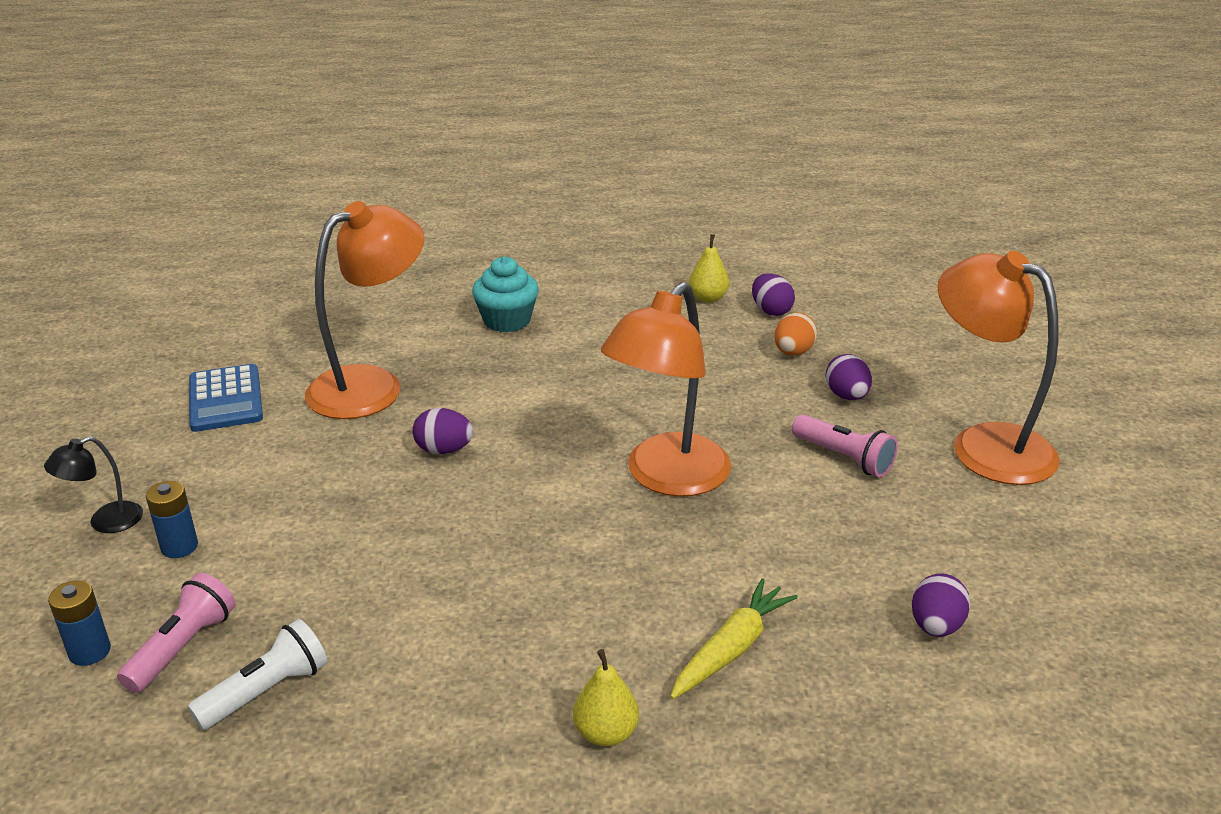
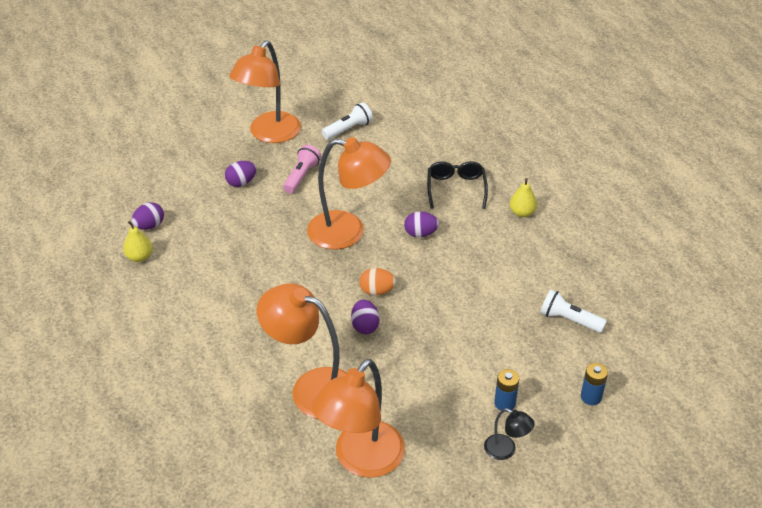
camera: 110 degrees left, 10 degrees up
pink flashlight [117,573,236,693] -> none
blue calculator [189,364,263,432] -> orange lamp [311,359,405,478]
turquoise cupcake [472,257,539,332] -> none
yellow carrot [670,578,798,699] -> black glasses [427,161,488,209]
orange egg [775,313,817,356] -> orange egg moved to [359,268,396,295]
purple egg [912,573,970,637] -> purple egg moved to [404,212,439,237]
none -> white flashlight [322,102,373,140]

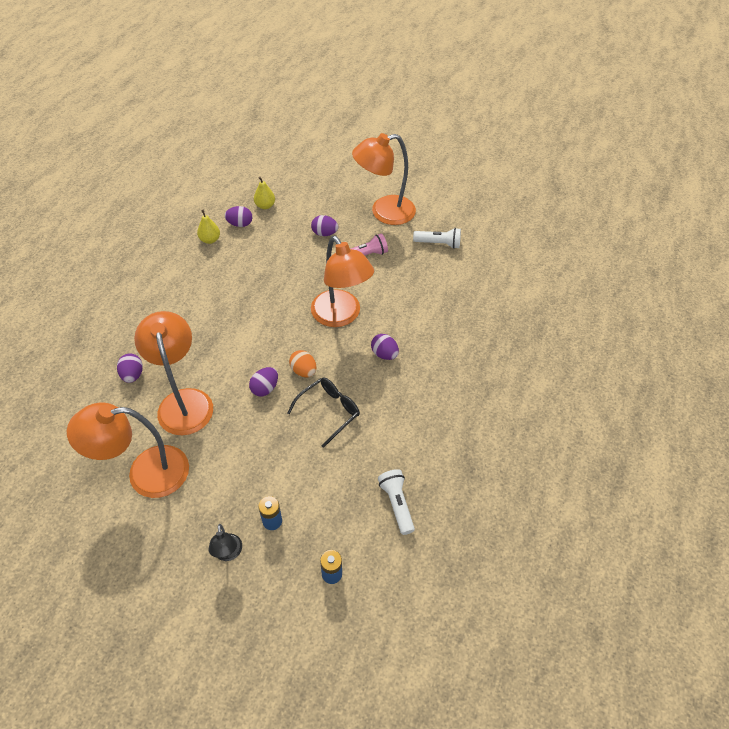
camera: 45 degrees right, 10 degrees up
black glasses [427,161,488,209] -> black glasses moved to [287,377,360,448]
yellow pear [510,178,537,217] -> yellow pear moved to [254,177,275,209]
none -> purple egg [117,353,143,383]

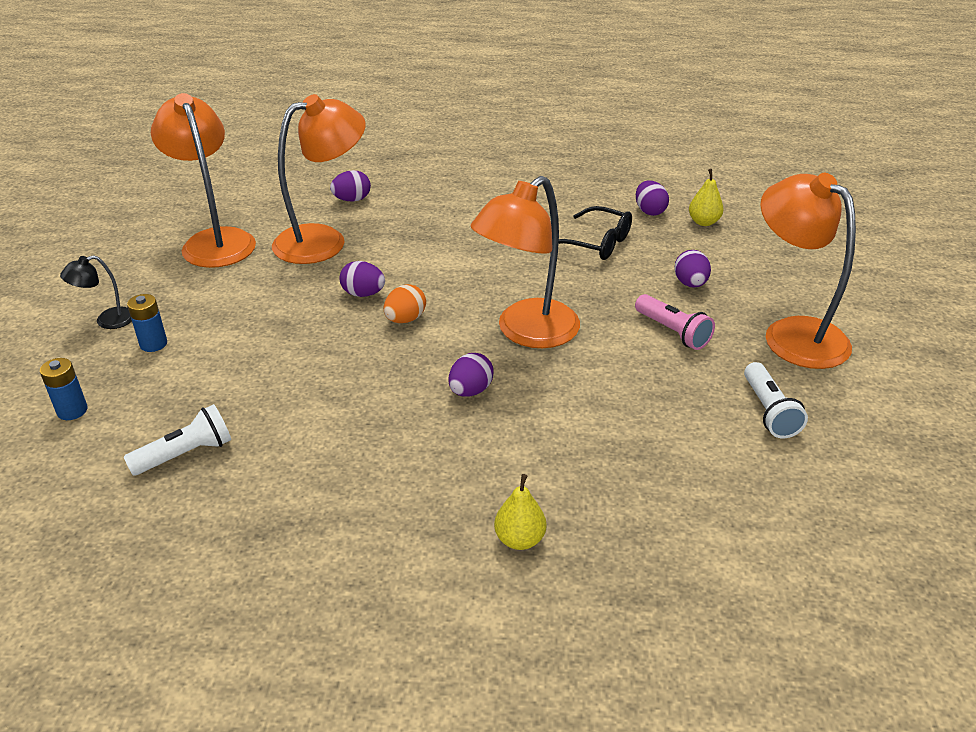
camera: 75 degrees right, 15 degrees down
yellow pear [197,210,220,244] -> yellow pear moved to [494,474,546,550]
black glasses [287,377,360,448] -> black glasses moved to [558,206,632,260]

